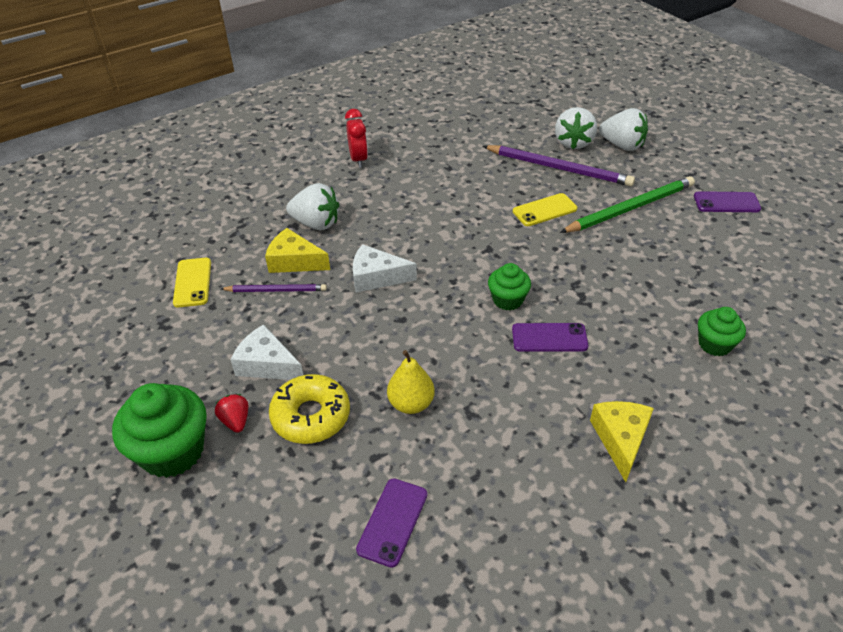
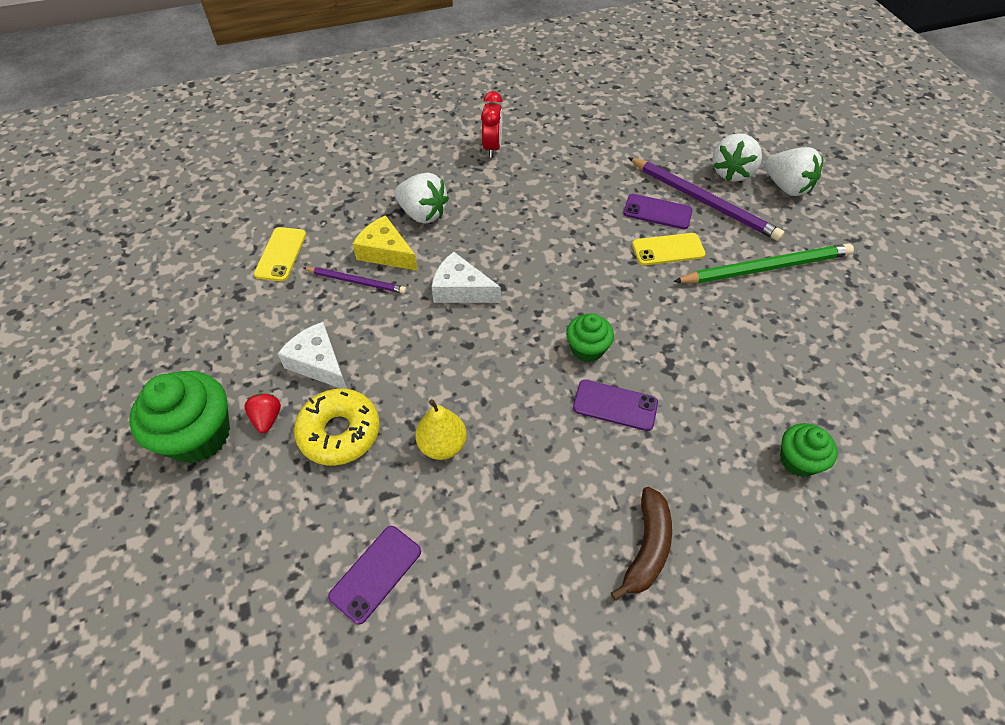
camera: 15 degrees right, 10 degrees up
yellow cheese [590,401,654,482] -> brown banana [611,487,672,601]
purple phone [694,191,761,212] -> purple phone moved to [623,194,693,229]

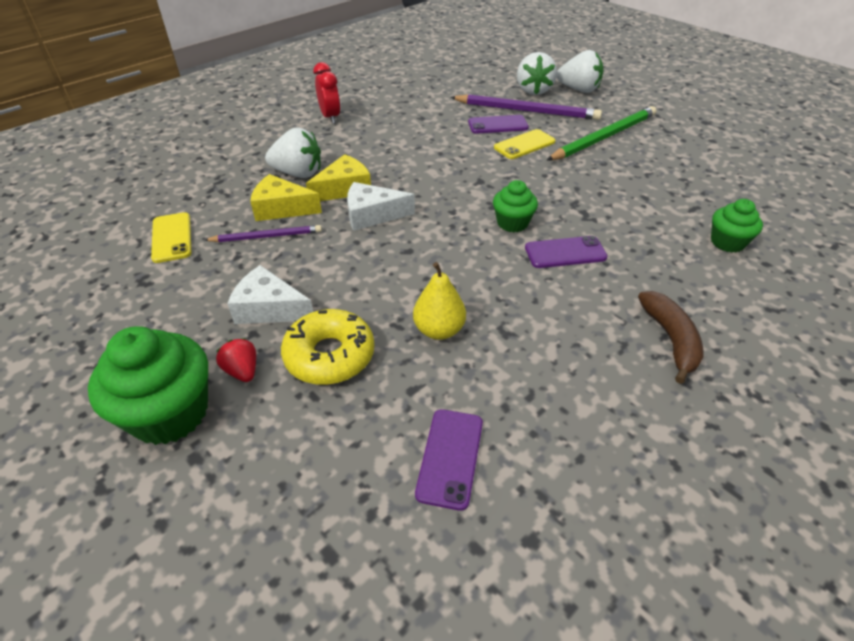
camera: 25 degrees left, 10 degrees down
none -> yellow cheese [306,154,371,201]

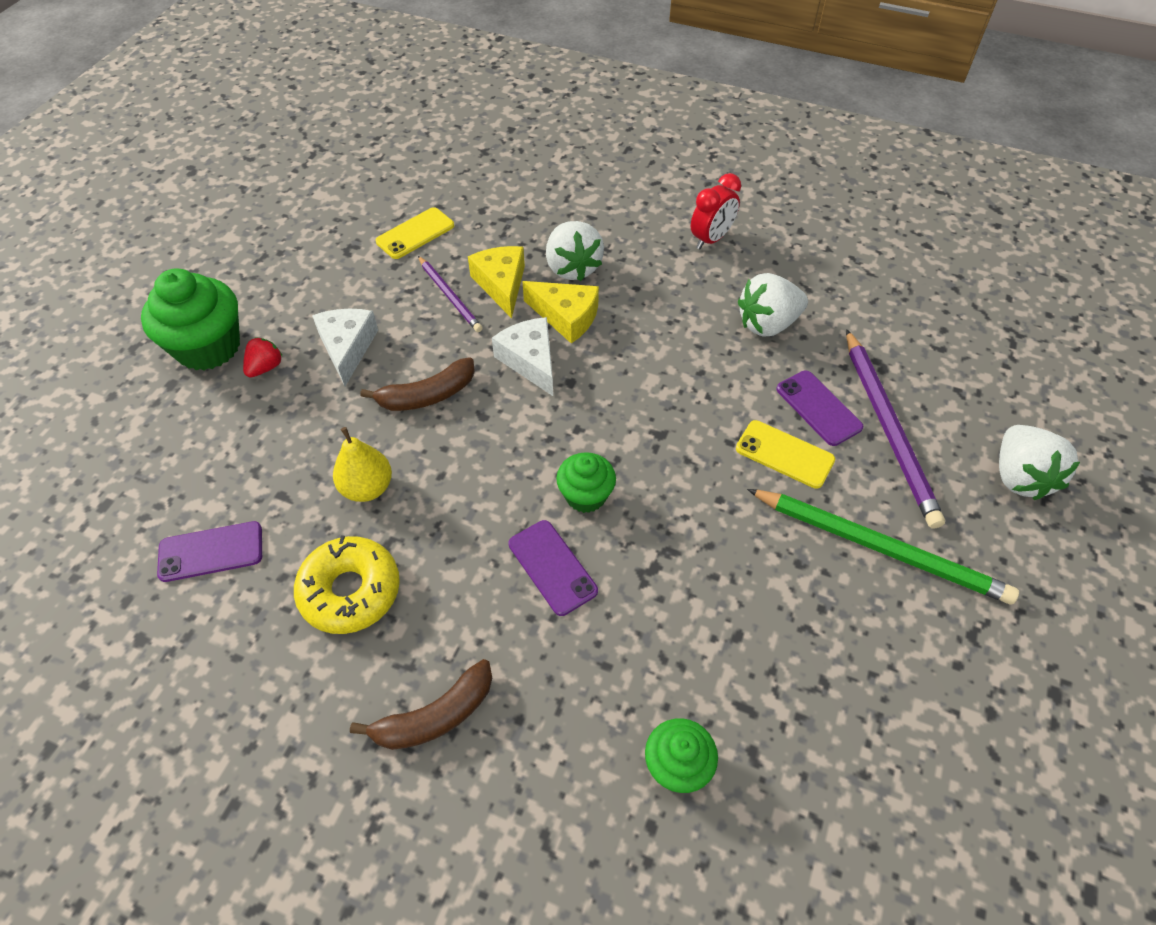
camera: 65 degrees right, 10 degrees up
yellow donut [281,309,374,385] -> yellow donut moved to [294,535,400,634]
white strawberry [517,52,557,95] -> white strawberry moved to [738,273,808,337]
none -> brown banana [360,357,475,411]

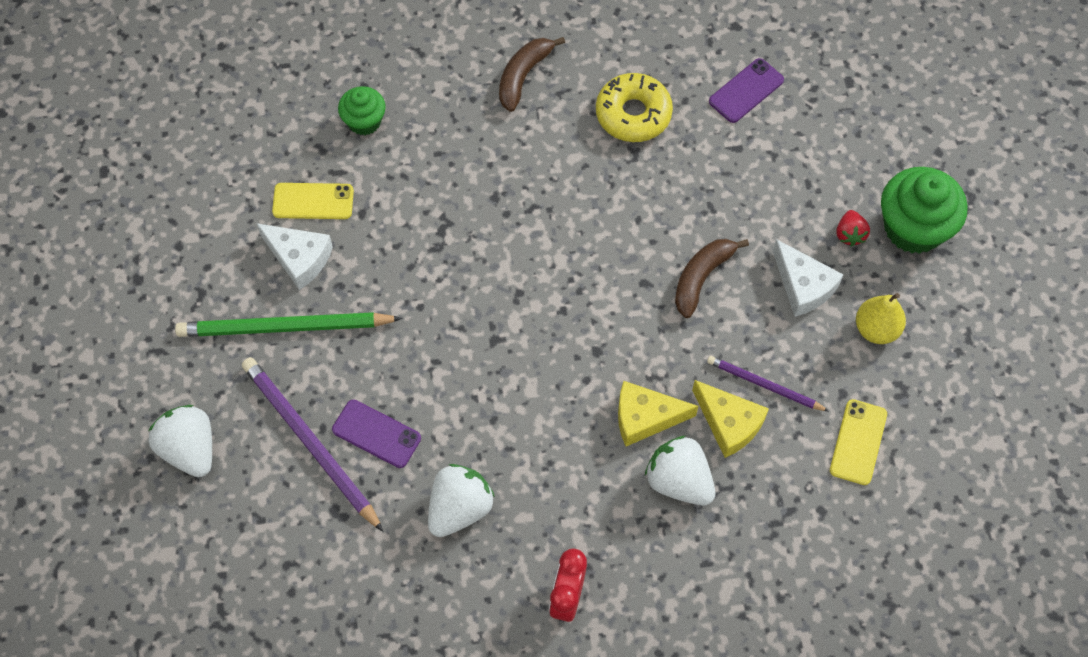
camera: 150 degrees right, 10 degrees up
yellow pear [333,427,392,502] -> yellow pear moved to [856,293,906,344]
white cheese [492,317,553,396] -> white cheese moved to [256,223,333,290]
purple phone [508,520,598,616] -> none
green cupcake [556,452,616,513] -> none
yellow phone [736,420,835,489] -> yellow phone moved to [272,183,354,219]

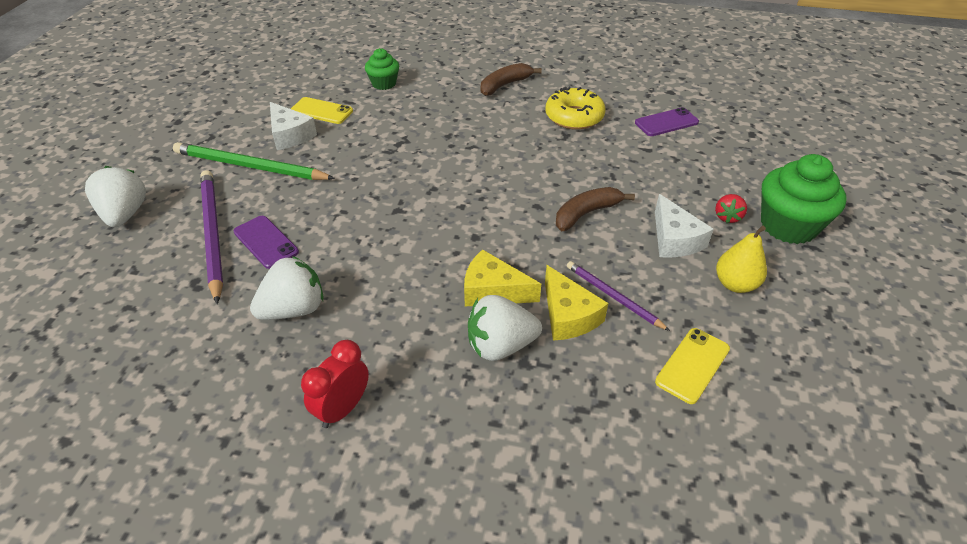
camera: 20 degrees right, 20 degrees down
white strawberry [645,436,715,506] -> white strawberry turned 75 degrees counterclockwise [468,295,542,361]

